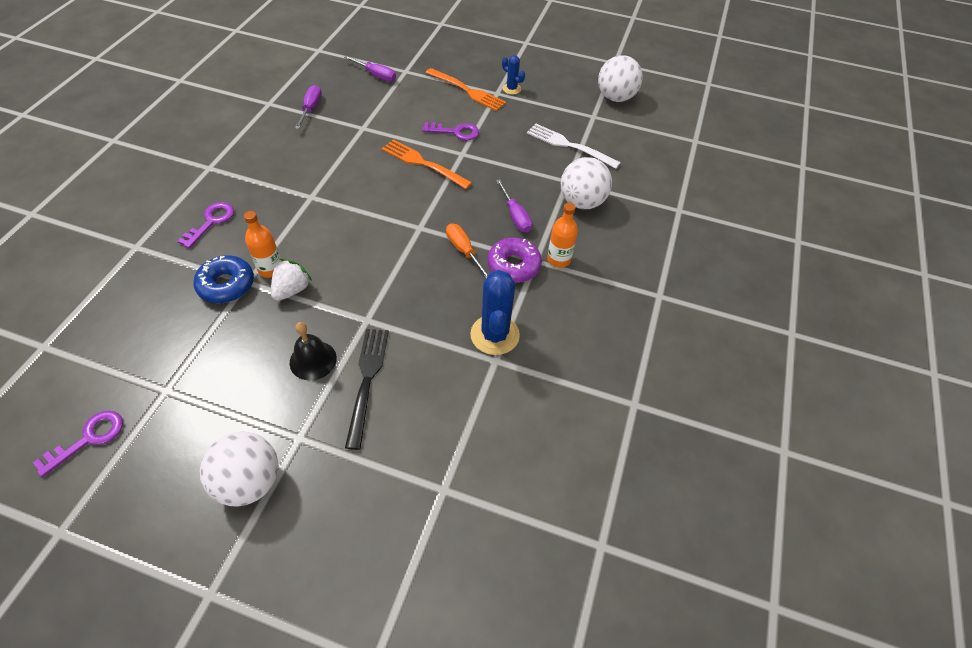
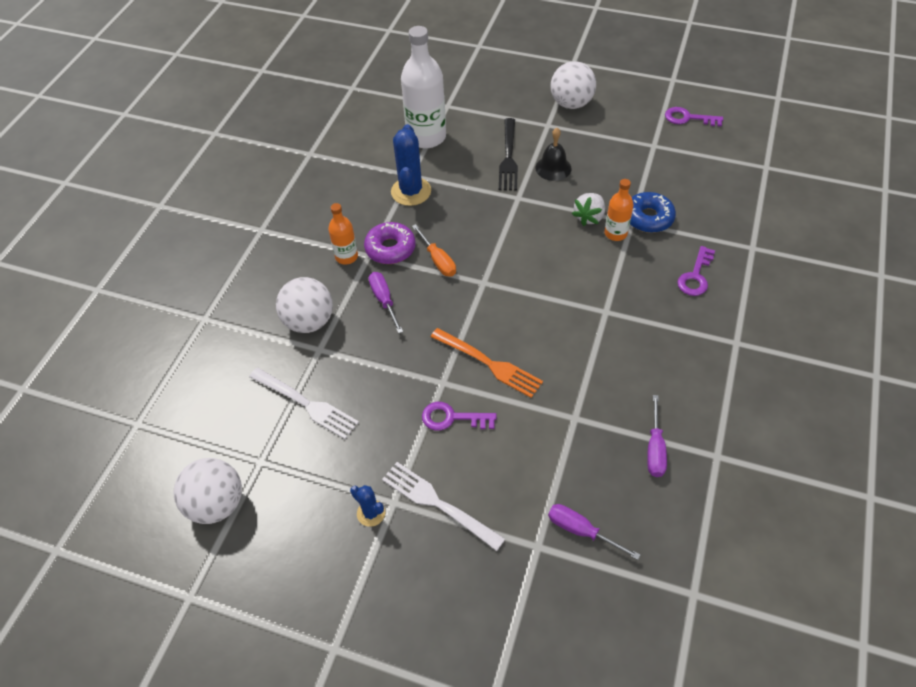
camera: 175 degrees left, 0 degrees up
purple key [33,411,123,477] -> purple key turned 60 degrees clockwise [665,107,723,127]
orange fork [426,68,506,111] -> white fork [382,462,505,551]
none -> white bottle [401,26,446,149]

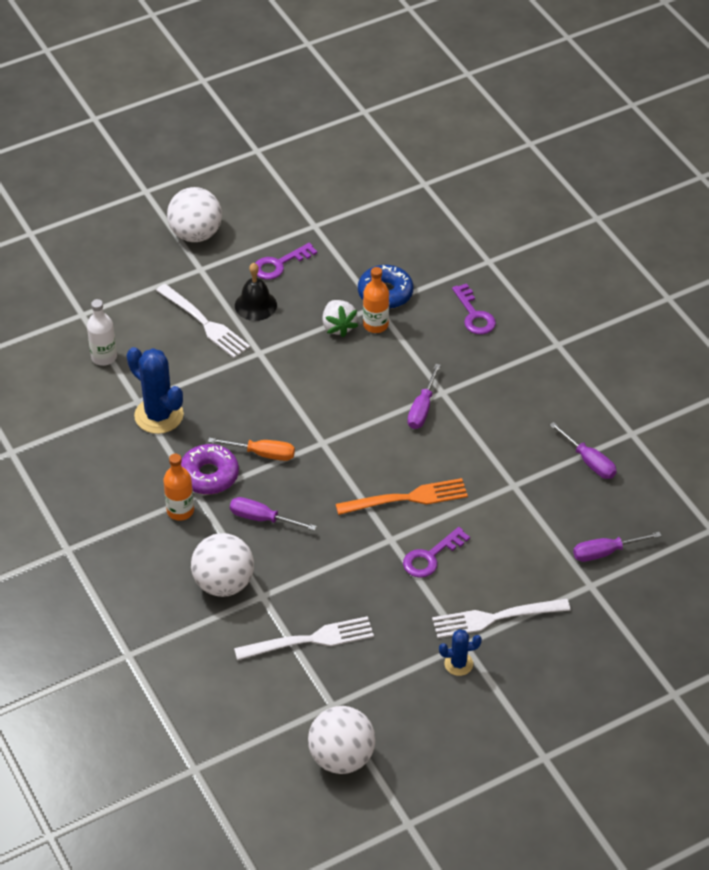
camera: 50 degrees left, 5 degrees down
white bottle [401,26,446,149] -> white bottle [87,299,117,366], size x0.53
black fork [499,118,518,190] -> white fork [156,284,250,358]
purple key [665,107,723,127] -> purple key moved to [256,243,317,280]
none -> purple screwdriver [407,364,441,429]

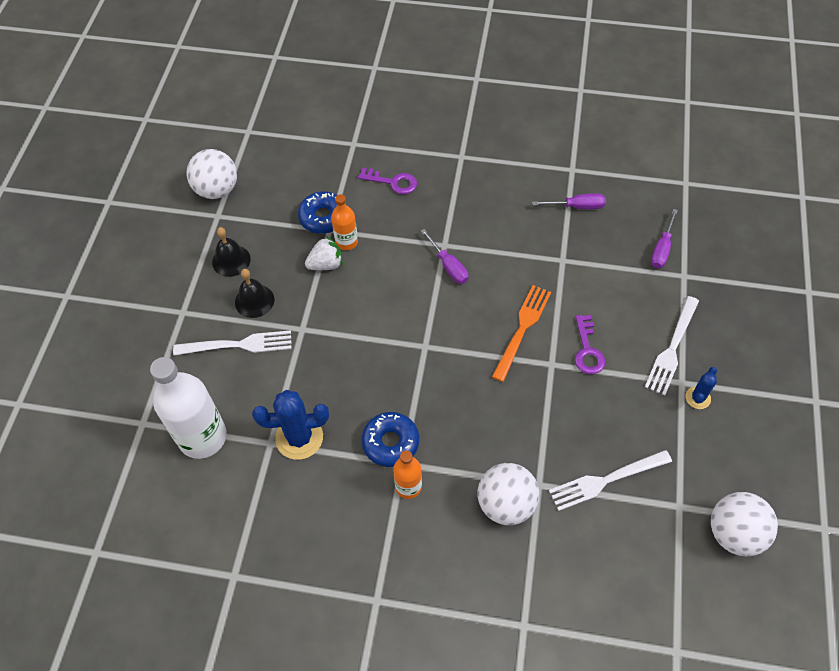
camera: 50 degrees left, 10 degrees up
white bottle [87,299,117,366] -> white bottle [150,357,227,459], size x1.90
white ball [167,187,222,242] -> white ball moved to [187,149,237,199]
purple donut [181,444,239,495] -> blue donut [361,412,419,467]
orange screwdriver [208,438,295,461] -> none
purple screwdriver [230,497,317,531] -> none
white fork [234,616,374,660] -> white fork turned 135 degrees counterclockwise [549,450,672,511]
purple key [256,243,317,280] -> black bell [212,227,251,277]
white strawberry [322,300,358,338] -> white strawberry turned 45 degrees counterclockwise [305,236,343,270]

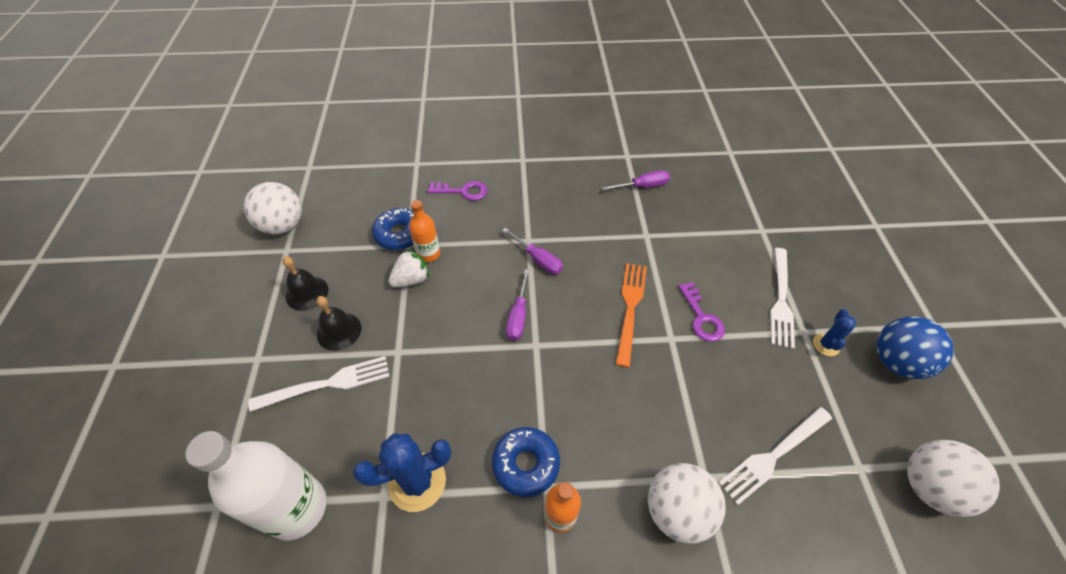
camera: 15 degrees left, 5 degrees down
purple screwdriver [651,209,678,268] -> purple screwdriver moved to [506,269,530,341]
none -> blue ball [877,316,954,379]

